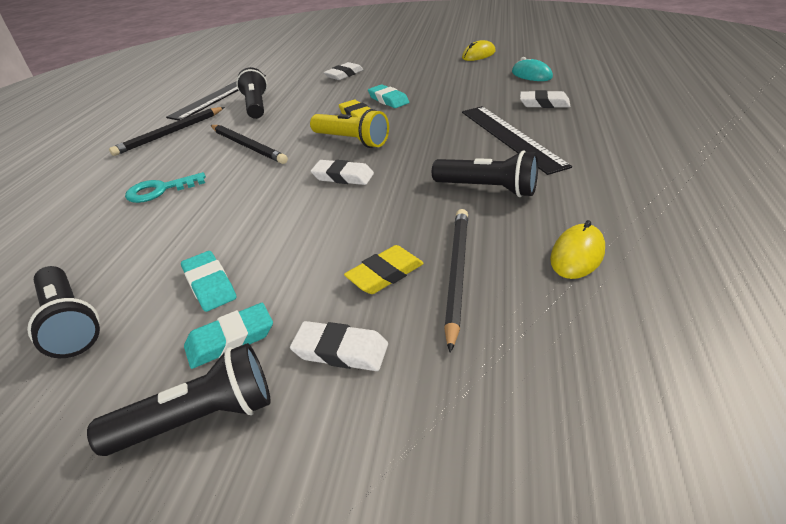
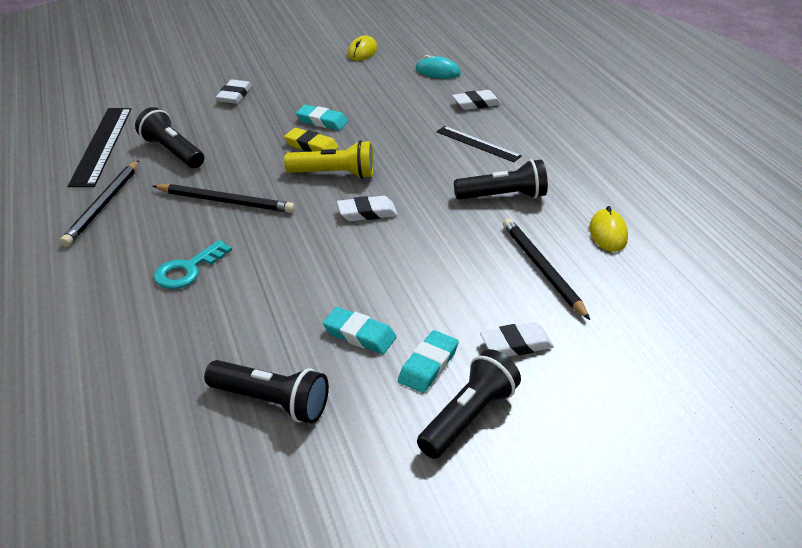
camera: 35 degrees left, 0 degrees up
yellow eraser [344,245,424,294] -> none
black ruler [462,106,572,175] -> black ruler [436,126,522,162], size x0.62

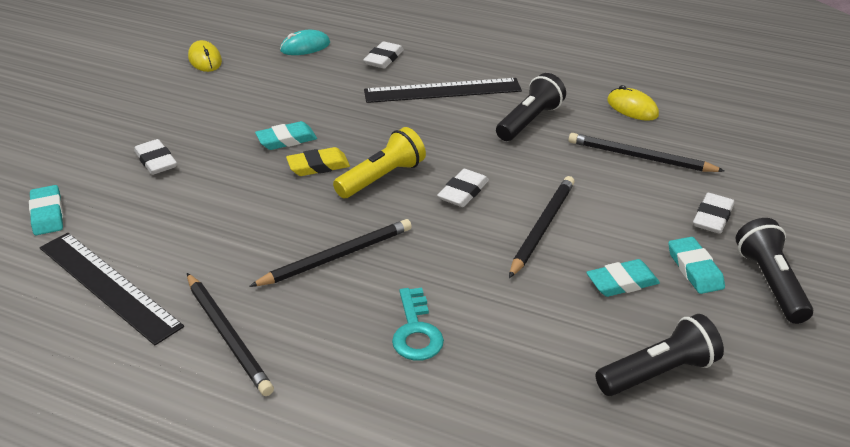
camera: 45 degrees left, 0 degrees up
black flashlight [135,107,204,168] -> none
black ruler [436,126,522,162] -> black ruler [364,78,522,103], size x1.62
none -> turquoise eraser [29,185,63,235]
none -> black pencil [509,176,575,278]

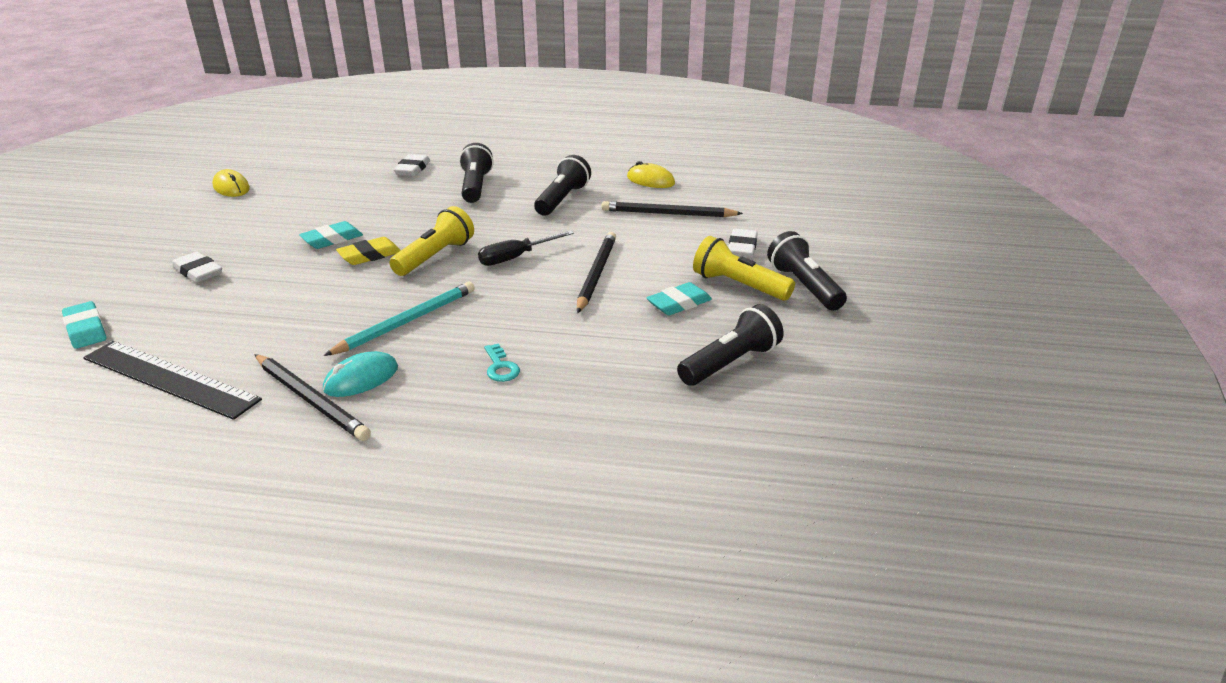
camera: 15 degrees left, 5 degrees down
black pencil [249,219,412,287] -> turquoise pencil [324,282,475,356]
turquoise mouse [280,30,330,55] -> turquoise mouse moved to [323,351,398,397]
black ruler [364,78,522,103] -> black flashlight [459,143,494,203]
turquoise key [392,288,444,361] -> turquoise key [484,343,520,382], size x0.67
white eraser [437,169,489,207] -> black screwdriver [478,231,574,266]
turquoise eraser [668,237,725,294] -> yellow flashlight [693,236,795,301]

